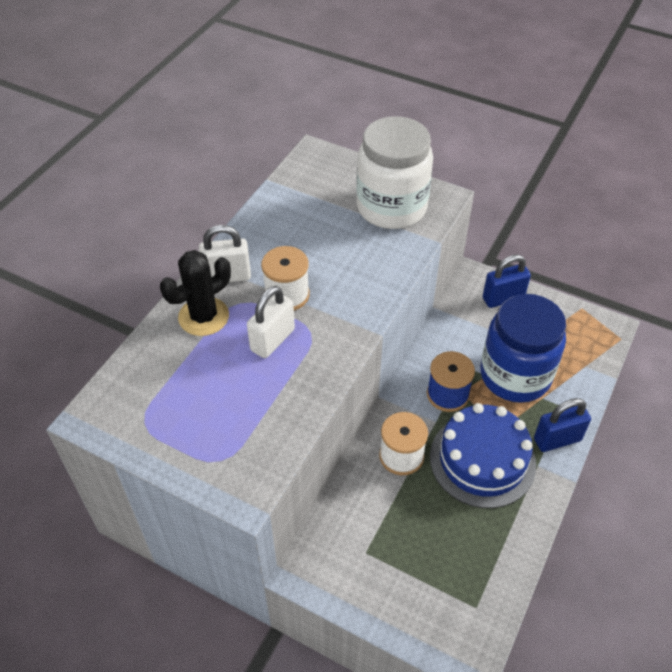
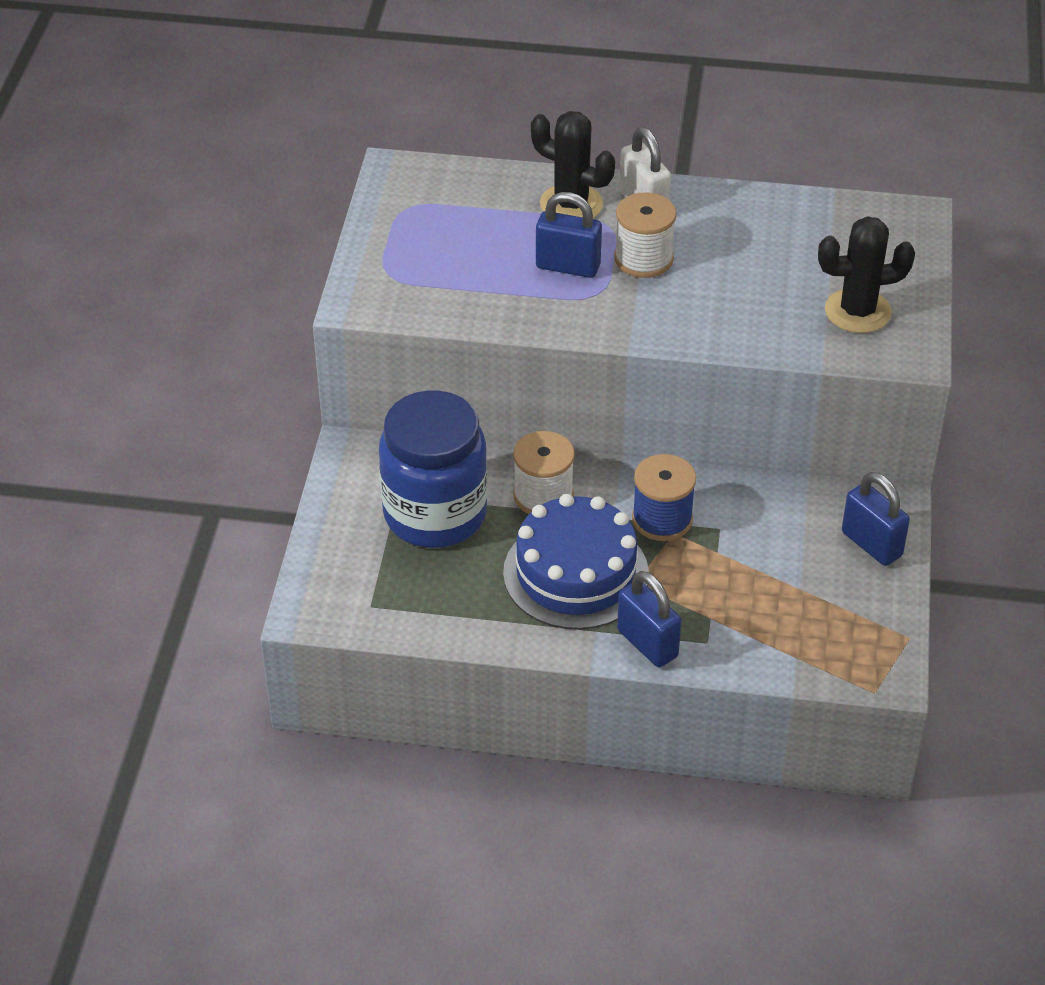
camera: 70 degrees right, 5 degrees down
white padlock [247,286,295,358] -> blue padlock [536,192,602,278]
white jar [356,116,433,229] -> black cactus [818,216,915,333]
blue jar [480,294,566,403] -> blue jar moved to [379,390,488,548]

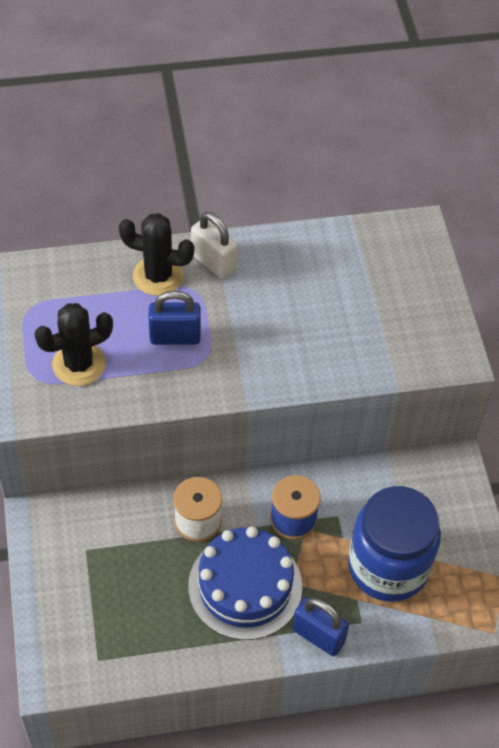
camera: 20 degrees left, 10 degrees up
blue jar [379,390,488,548] -> blue jar moved to [348,486,441,602]
white spool [614,193,677,278] -> none
black cactus [818,216,915,333] -> black cactus moved to [34,303,113,386]
blue padlock [842,472,910,566] -> none

